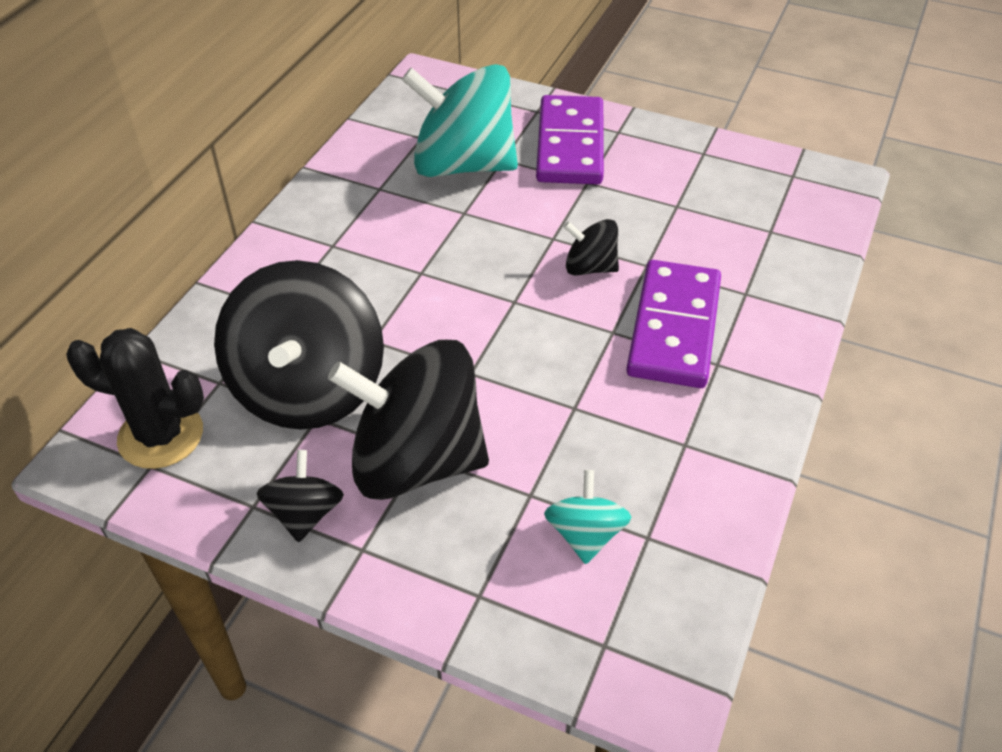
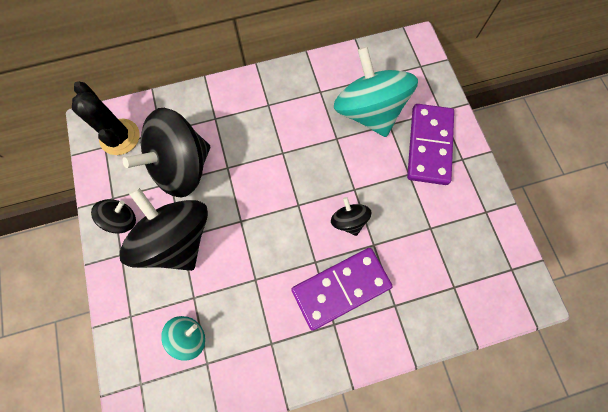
camera: 50 degrees right, 25 degrees up
purple domino [536,95,604,184] -> purple domino turned 45 degrees counterclockwise [407,104,454,185]

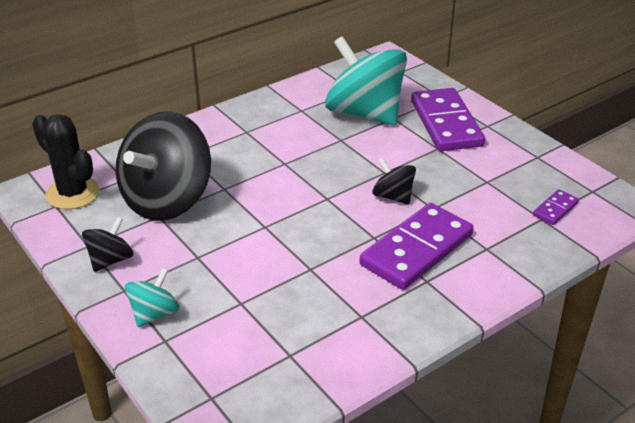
camera: 20 degrees left, 35 degrees down
black spinning top [119,188,208,271] -> none
turquoise spinning top [161,316,205,361] -> turquoise spinning top moved to [125,268,179,327]
none -> purple domino [533,189,579,225]

